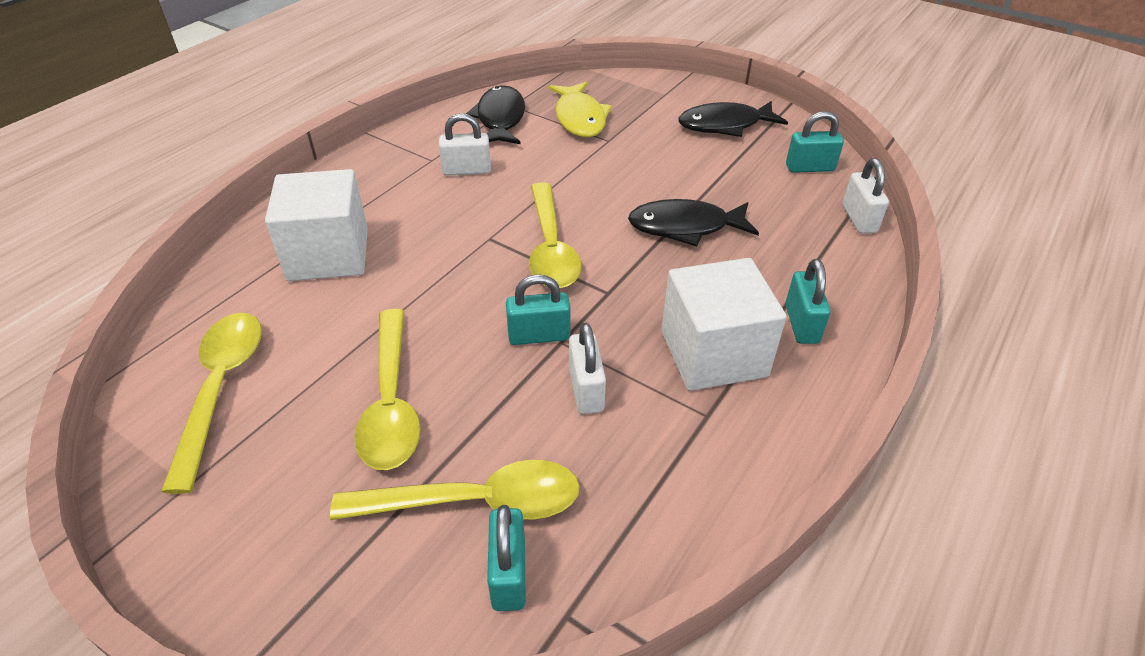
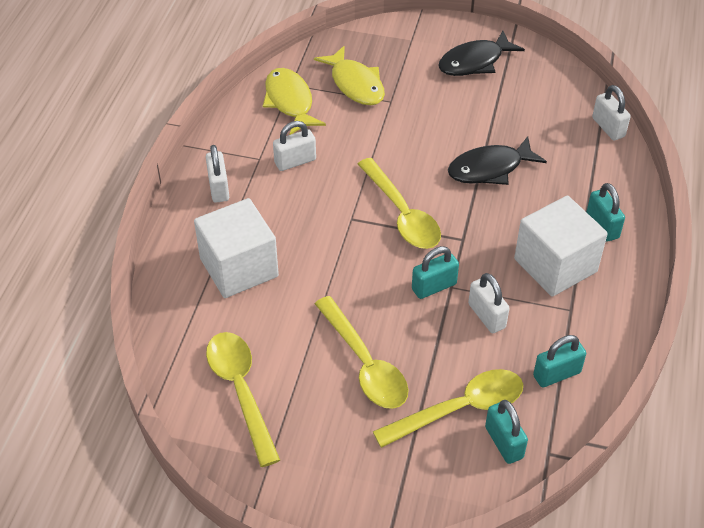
camera: 20 degrees left, 5 degrees up
black fish [466,85,525,144] -> yellow fish [263,68,326,135]
turquoise padlock [786,111,844,173] -> turquoise padlock moved to [533,335,586,387]
none -> white padlock [206,145,229,203]

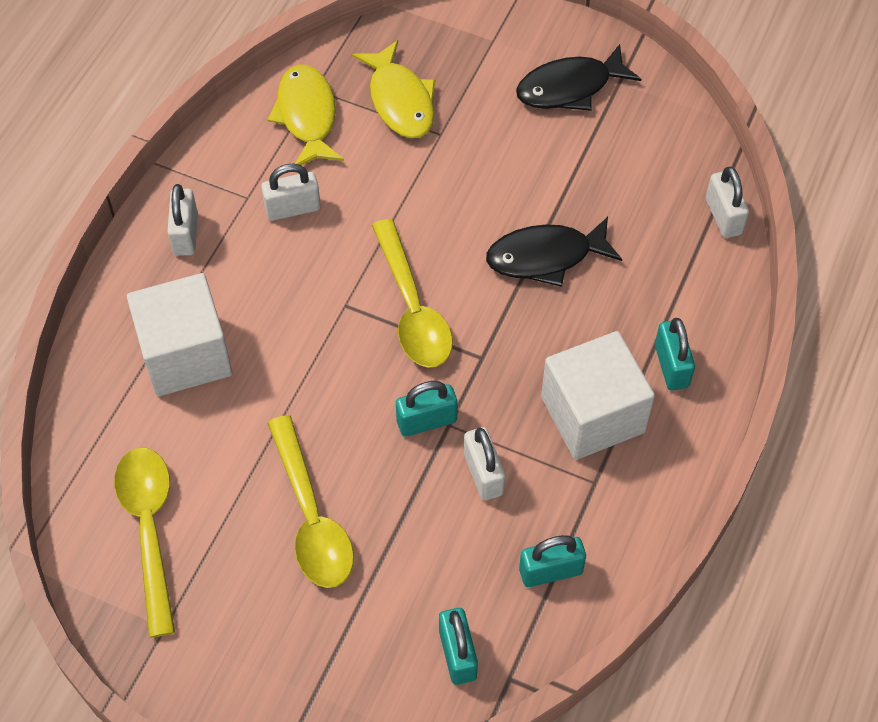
camera: 10 degrees right, 10 degrees up
yellow spoon [373,369,523,448] -> none

